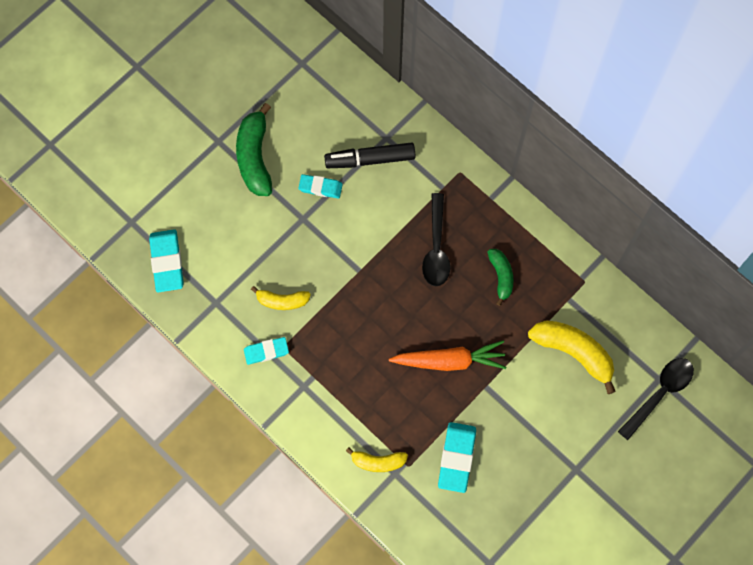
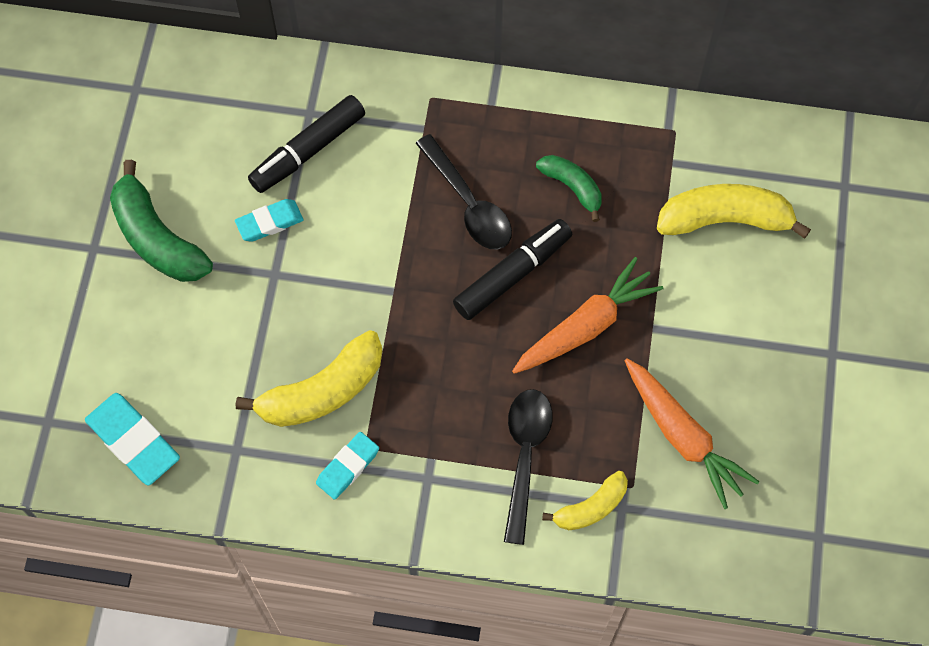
camera: 35 degrees left, 5 degrees down
yellow banana [251,286,311,310] -> yellow banana [236,330,382,427], size x1.71
turquoise eraser [438,422,476,493] -> orange carrot [625,358,759,509]
black spoon [618,358,694,440] -> black spoon moved to [504,389,553,545]
none -> black marker [453,219,572,320]

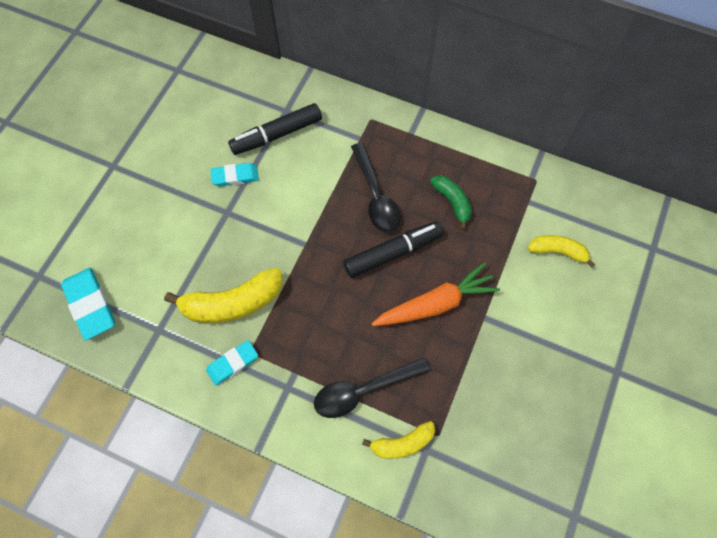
camera: 15 degrees right, 0 degrees up
green banana [110,160,213,282] -> none
black spoon [504,389,553,545] -> black spoon turned 135 degrees counterclockwise [314,358,430,418]
orange carrot [625,358,759,509] -> none
yellow banana [657,184,811,239] -> yellow banana [528,235,595,268], size x0.59

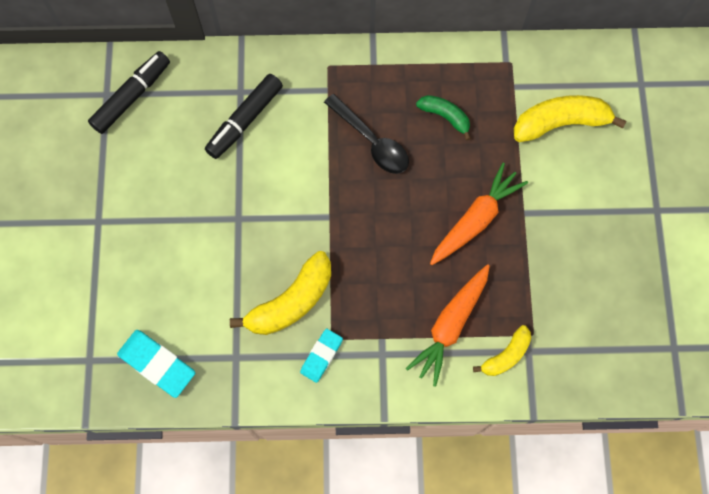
camera: 25 degrees left, 5 degrees up
turquoise eraser [210,163,259,187] -> none
black spoon [314,358,430,418] -> orange carrot [405,264,490,387]
black marker [343,221,443,278] -> black marker moved to [88,51,170,134]
yellow banana [528,235,595,268] -> yellow banana [514,95,626,142], size x1.71

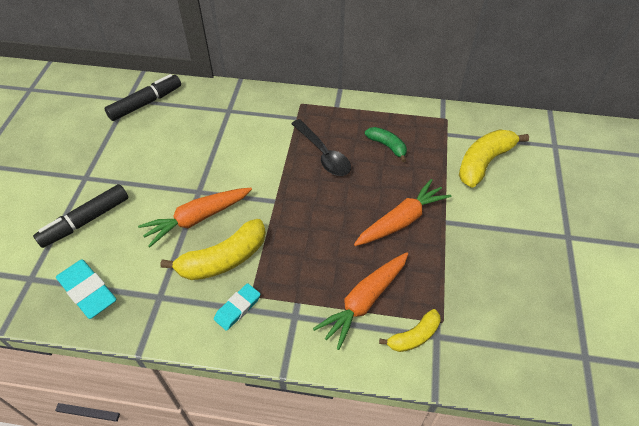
camera: 10 degrees right, 20 degrees down
black marker [205,74,283,159] -> black marker moved to [33,184,128,248]
yellow banana [514,95,626,142] -> yellow banana turned 45 degrees counterclockwise [459,129,529,188]
none -> orange carrot [138,188,252,247]

